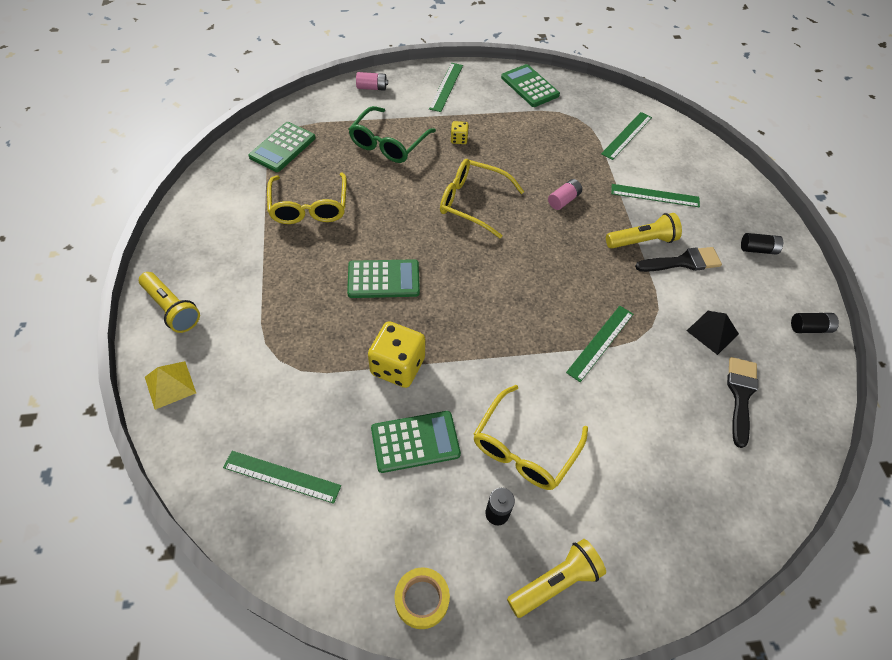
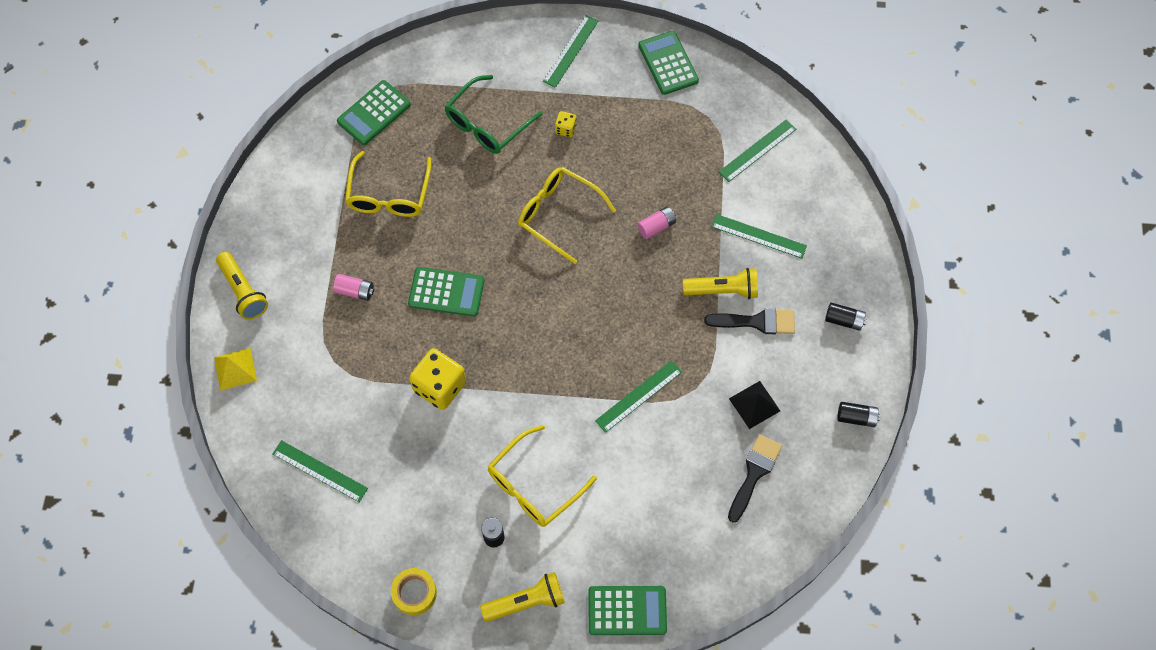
camera: 15 degrees right, 10 degrees up
pink battery [356,72,388,91] -> pink battery moved to [333,274,374,301]
green calculator [371,411,461,473] -> green calculator moved to [588,586,667,635]

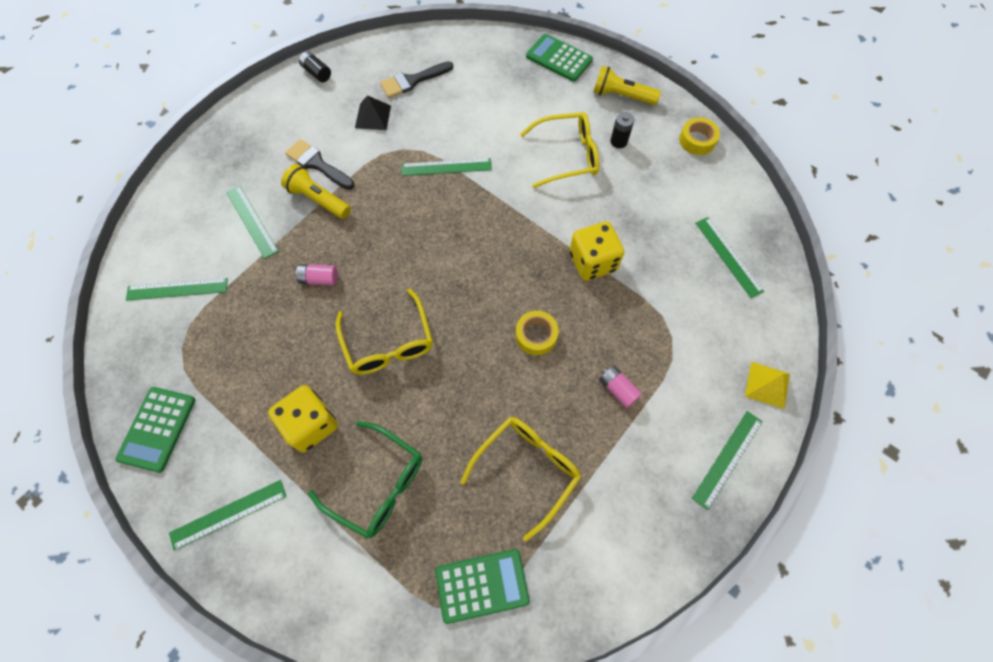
camera: 145 degrees left, 0 degrees up
yellow flashlight [216,252,268,320] -> green ruler [692,411,763,510]
green calculator [408,267,484,317] -> yellow tape [515,311,559,355]
green glasses [445,75,543,154] -> green glasses turned 45 degrees clockwise [308,421,422,538]
yellow dice [555,111,577,137] -> yellow dice [268,385,338,452], size x2.08
black battery [825,303,867,331] -> none

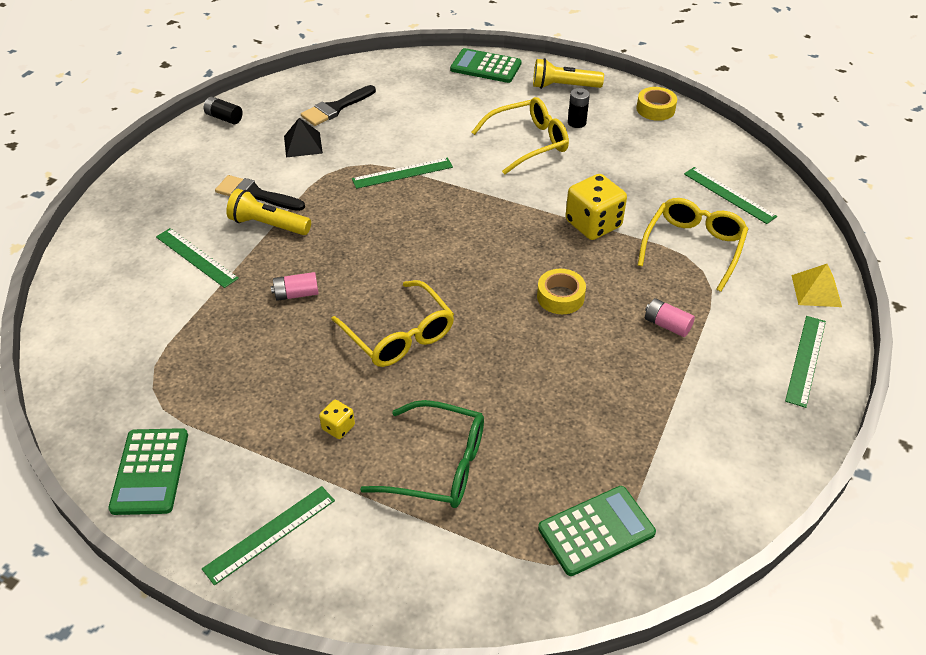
camera: 15 degrees left, 20 degrees down
green ruler [126,278,228,301] -> none
yellow dice [268,385,338,452] -> yellow dice [319,400,355,439], size x0.48
yellow glasses [460,417,581,541] -> yellow glasses moved to [638,198,748,292]

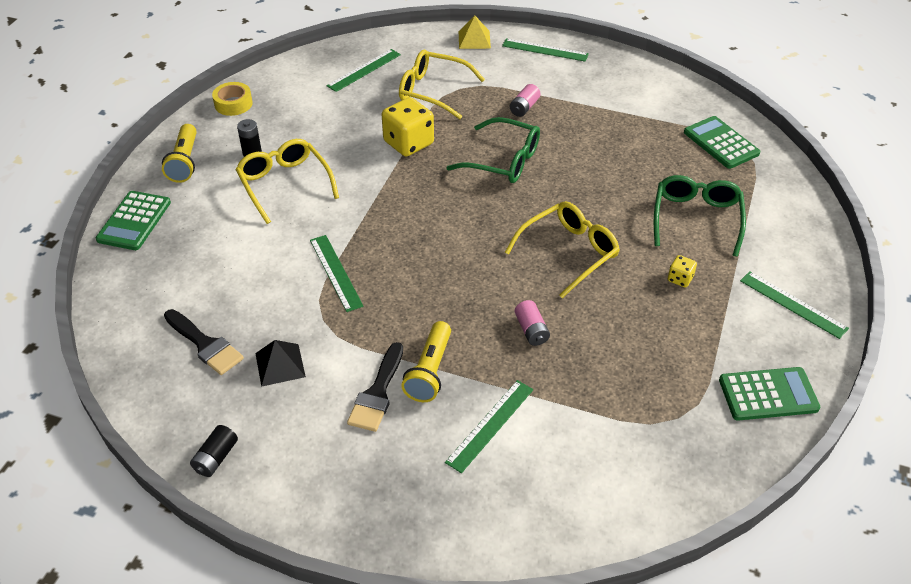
camera: 95 degrees left, 0 degrees up
yellow tape [537,269,586,314] -> green glasses [446,117,540,183]

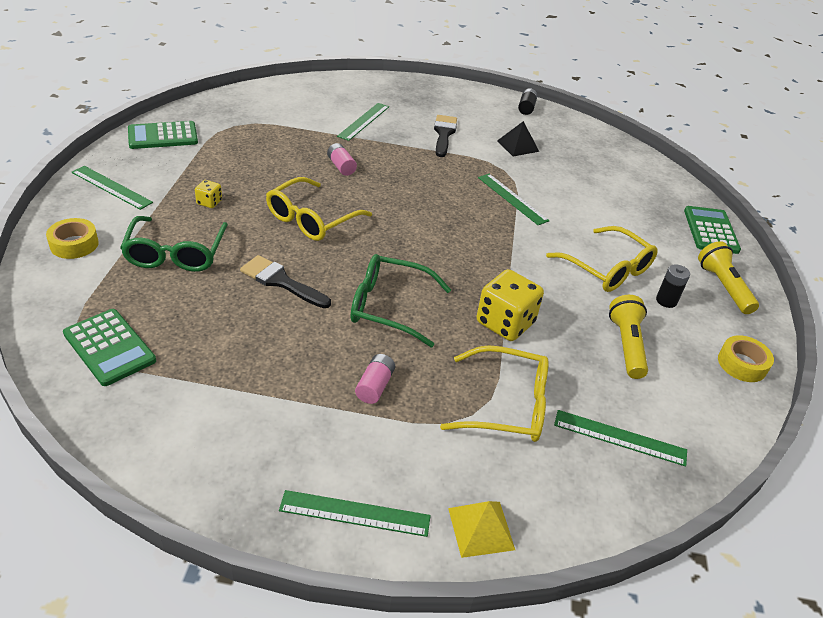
camera: 165 degrees right, 5 degrees down
black brush [164,309,244,375] -> black brush moved to [240,255,331,308]
green ruler [326,49,401,92] -> green ruler turned 75 degrees clockwise [554,410,687,467]
yellow flashlight [402,321,451,402] -> yellow flashlight moved to [609,295,648,379]
none -> yellow tape [46,218,99,259]

